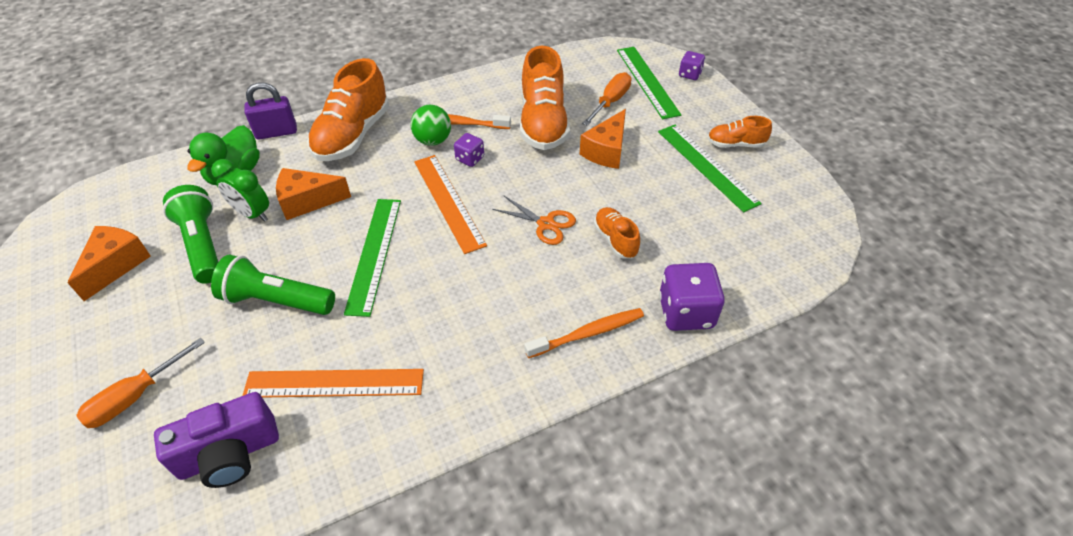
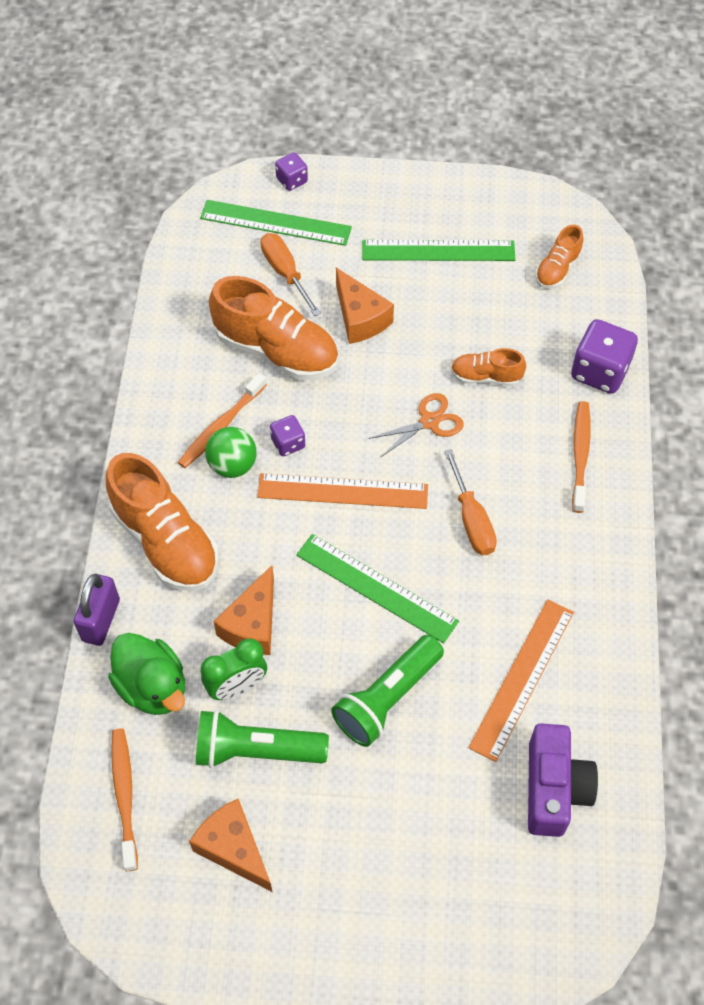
camera: 60 degrees left, 10 degrees up
orange screwdriver [76,338,205,428] -> orange screwdriver moved to [444,449,497,555]
orange shoe [707,116,772,148] -> orange shoe moved to [535,225,583,289]
none -> orange toothbrush [111,728,138,871]

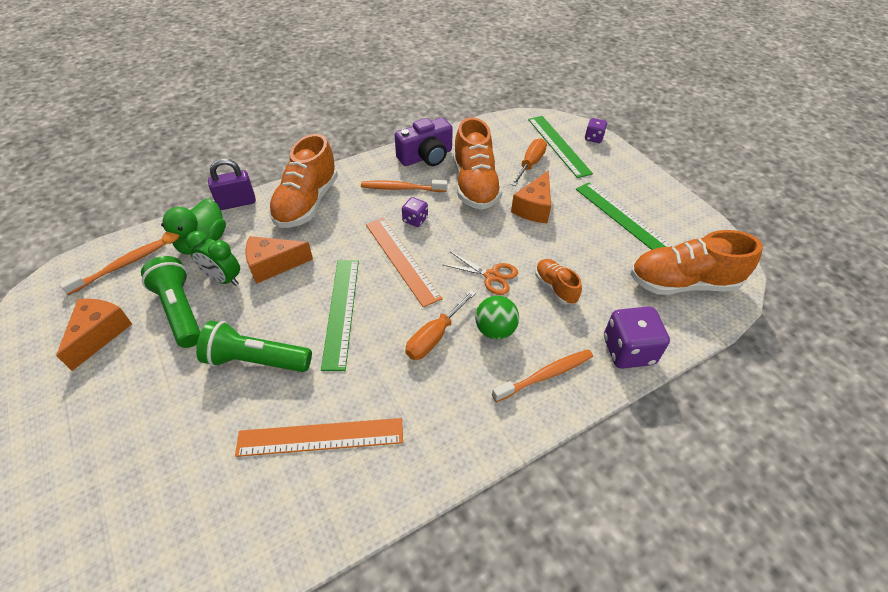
camera: 55 degrees right, 10 degrees down
green ball [205,427,257,478] -> green ball moved to [475,296,519,340]
purple camera [528,723,598,837] -> purple camera moved to [395,117,453,166]
orange shoe [535,225,583,289] -> orange shoe [630,230,763,295], size x1.92

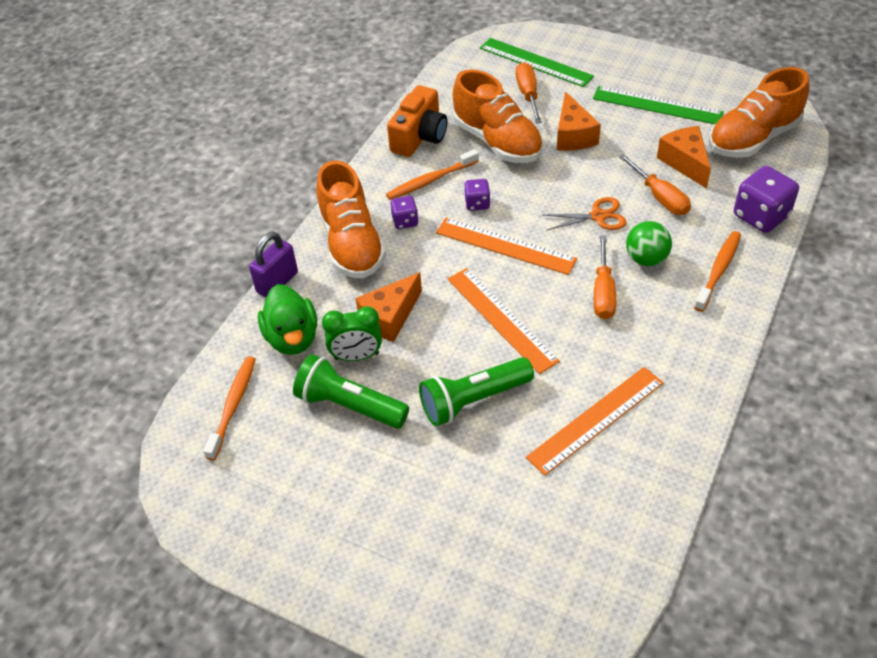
camera: 30 degrees left, 0 degrees up
orange cheese [56,299,132,371] -> orange cheese moved to [657,126,711,189]
green ruler [321,260,359,371] -> orange ruler [448,268,560,374]
purple camera [395,117,453,166] -> orange camera [387,85,447,157]
orange shoe [535,259,582,304] -> orange screwdriver [619,154,691,215]
purple dice [585,118,607,143] -> purple dice moved to [390,196,419,229]

